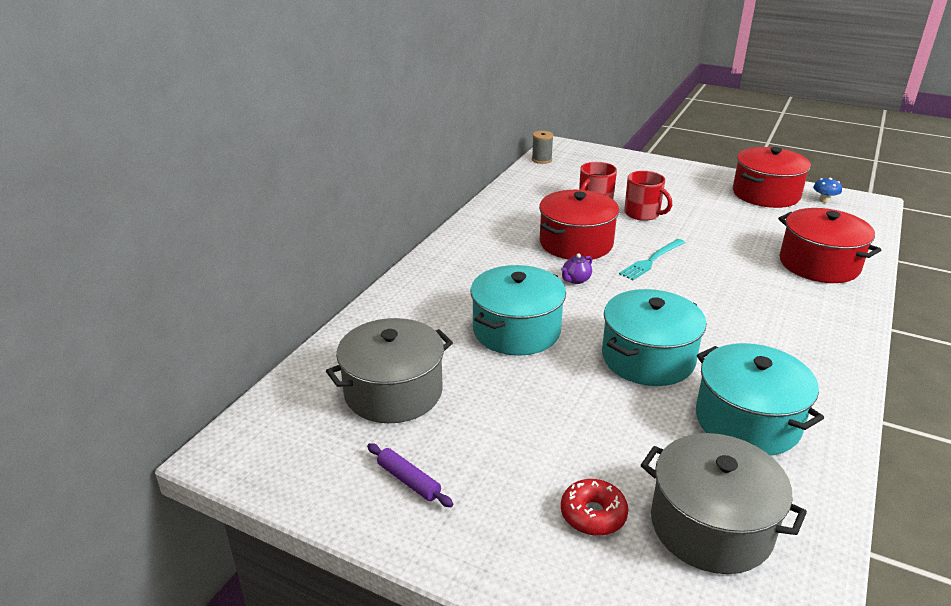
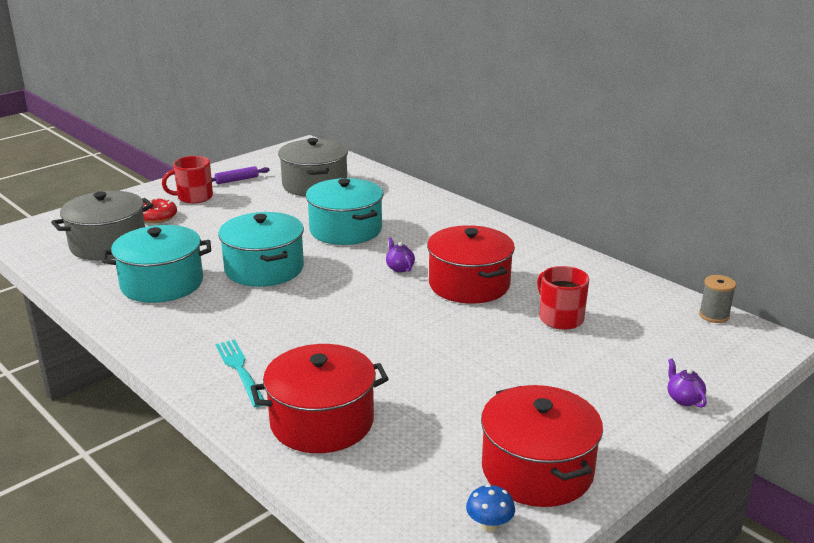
camera: 110 degrees right, 5 degrees down
turquoise fork [619,239,685,280] -> turquoise fork moved to [216,339,264,407]
red mug [624,171,672,221] -> red mug moved to [162,156,213,204]
none -> purple teapot [668,358,707,408]

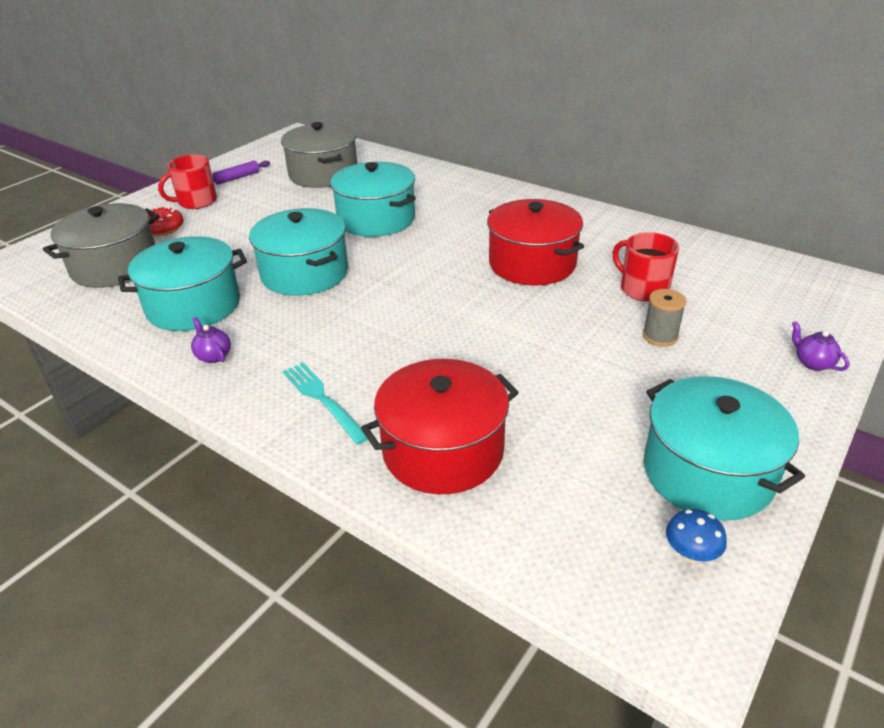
camera: 10 degrees left, 10 degrees up
purple teapot [386,237,415,273] -> purple teapot moved to [191,317,231,363]
red pot [481,385,603,507] -> turquoise pot [643,376,805,520]
grey spool [699,275,736,323] -> grey spool moved to [643,289,686,346]

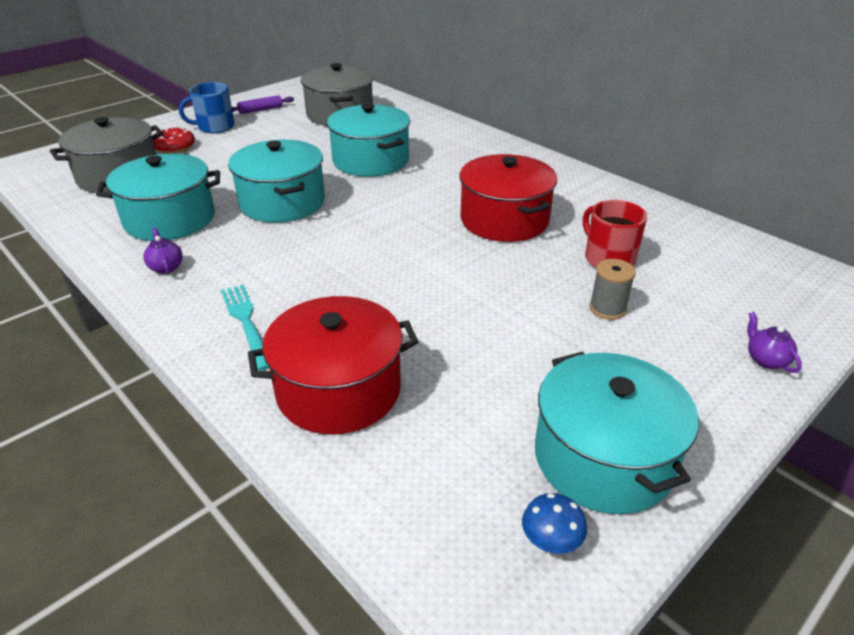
camera: 10 degrees right, 0 degrees up
red mug [158,155,217,209] -> blue mug [179,82,234,133]

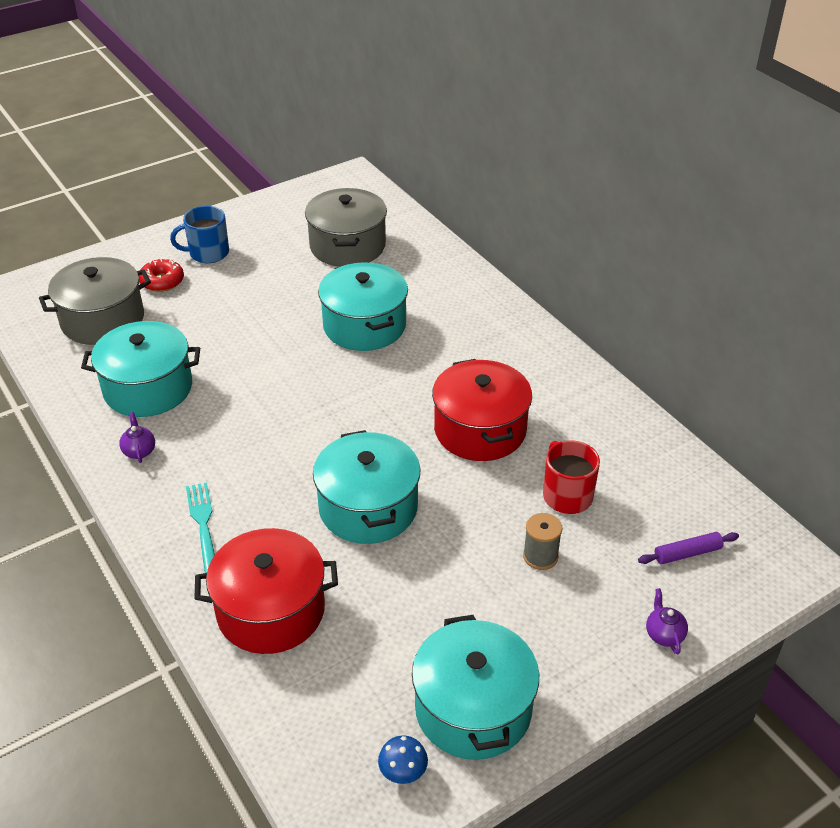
camera: 10 degrees right, 5 degrees up
turquoise pot [228,140,325,223] -> turquoise pot moved to [313,430,420,544]
purple rolling pin [232,95,294,114] -> purple rolling pin moved to [638,532,739,564]

